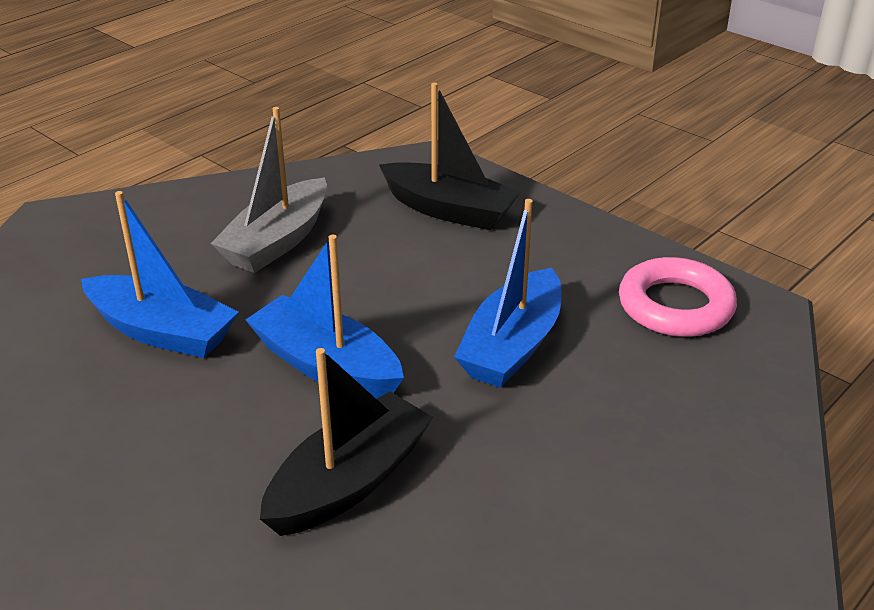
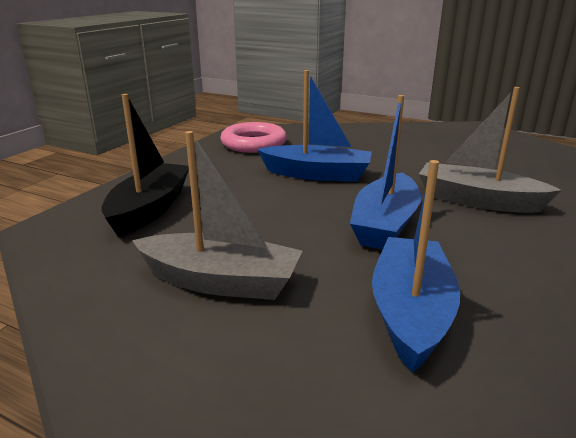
camera: 105 degrees left, 10 degrees down
black boat [260,348,433,536] -> grey boat [419,87,561,213]

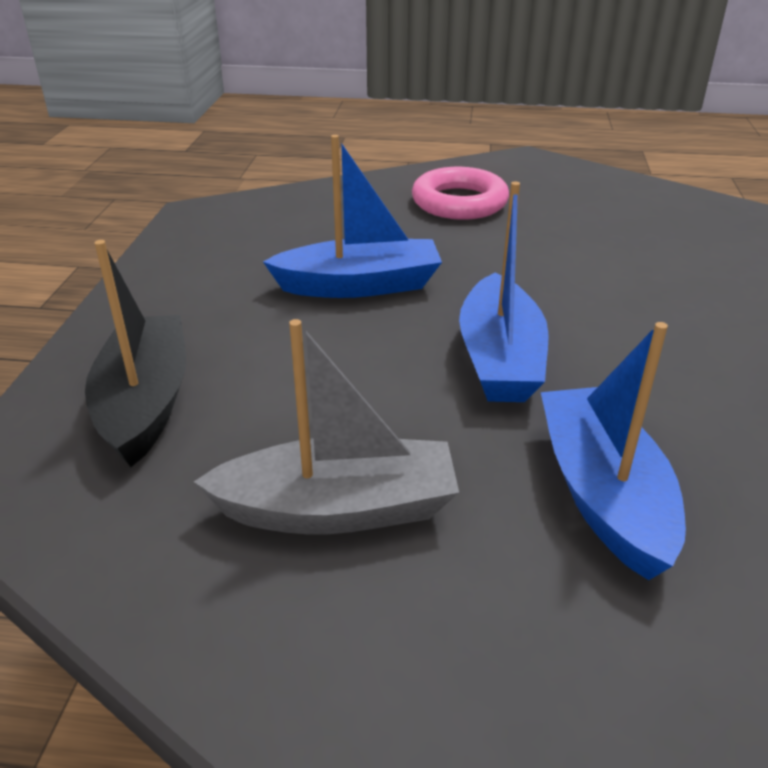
camera: 20 degrees left, 10 degrees up
pink ring [220,122,287,153] -> pink ring moved to [412,167,509,220]
grey boat [419,87,561,213] -> none

